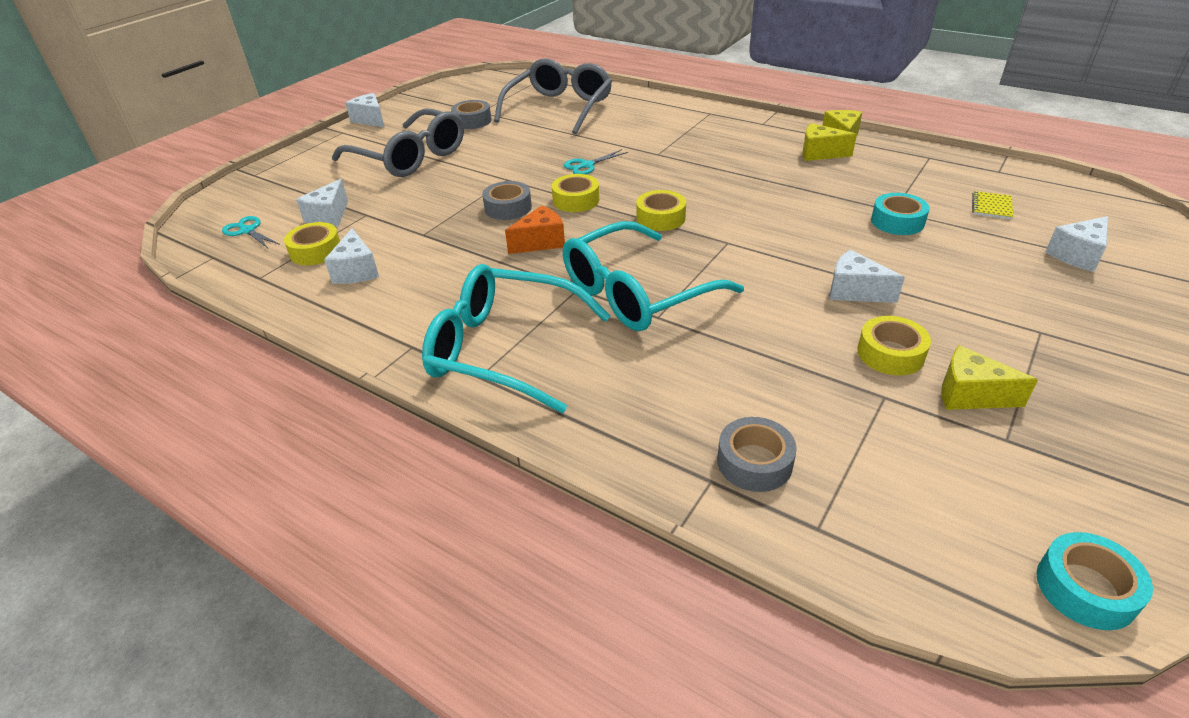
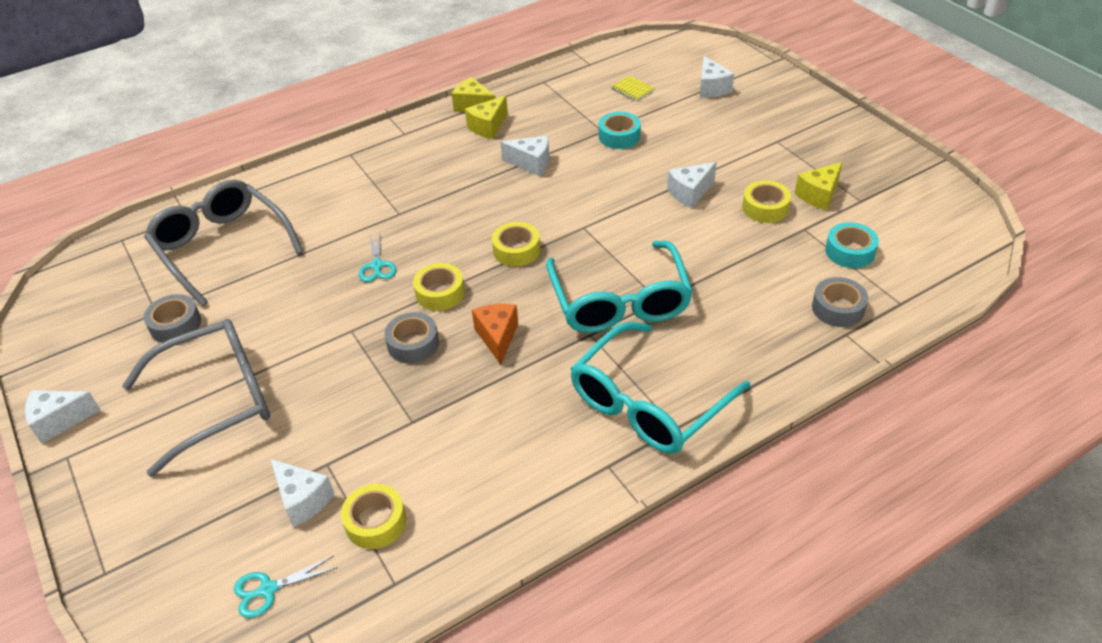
camera: 65 degrees left, 5 degrees up
white cheese [324,228,379,284] -> white cheese moved to [501,136,549,176]
turquoise tape [1036,532,1153,630] -> turquoise tape moved to [825,222,879,268]

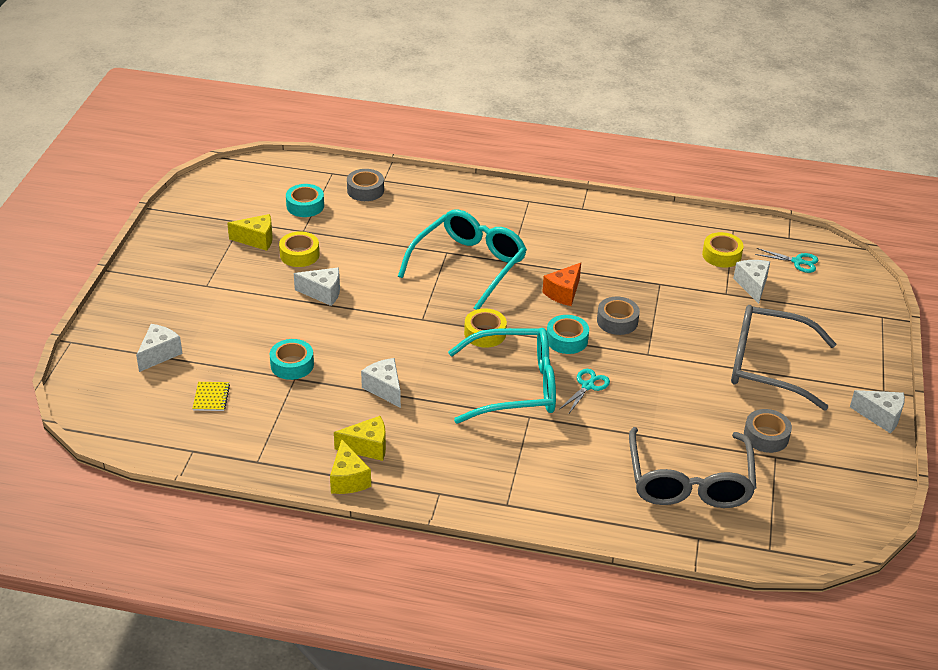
camera: 140 degrees left, 5 degrees down
yellow tape [413,263,465,311] -> turquoise tape [547,315,589,354]
turquoise glasses [570,322,751,454] -> turquoise glasses moved to [448,328,556,424]

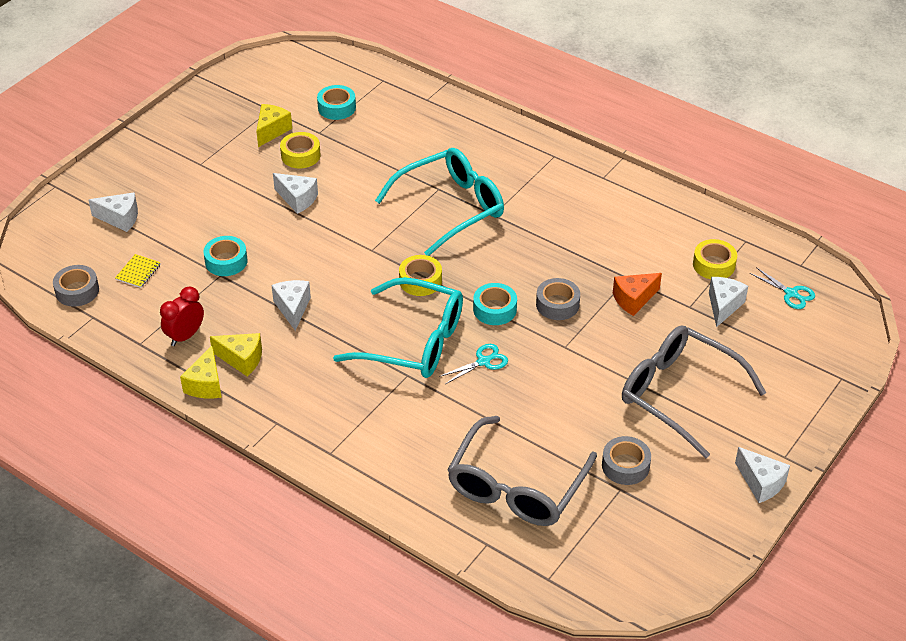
camera: 25 degrees right, 5 degrees up
white cheese [136,324,183,372] -> white cheese turned 45 degrees clockwise [89,192,138,232]
yellow cheese [227,214,273,251] -> yellow cheese turned 90 degrees counterclockwise [256,104,292,147]
grey tape [347,169,384,201] -> grey tape moved to [53,265,99,307]
orange cheese [542,263,581,306] -> orange cheese moved to [613,273,662,316]
none -> red clock [160,287,204,346]

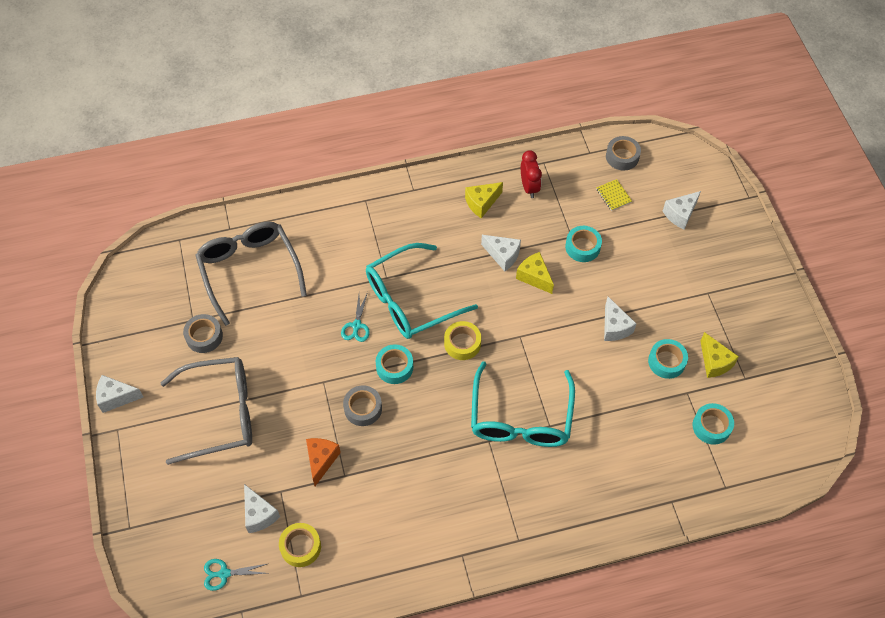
camera: 130 degrees right, 15 degrees up
yellow cheese [180,345,222,398] -> yellow cheese moved to [516,252,554,294]
white cheese [273,173,318,214] -> white cheese turned 90 degrees counterclockwise [604,297,637,341]
yellow tape [280,132,321,168] -> turquoise tape [648,339,688,379]

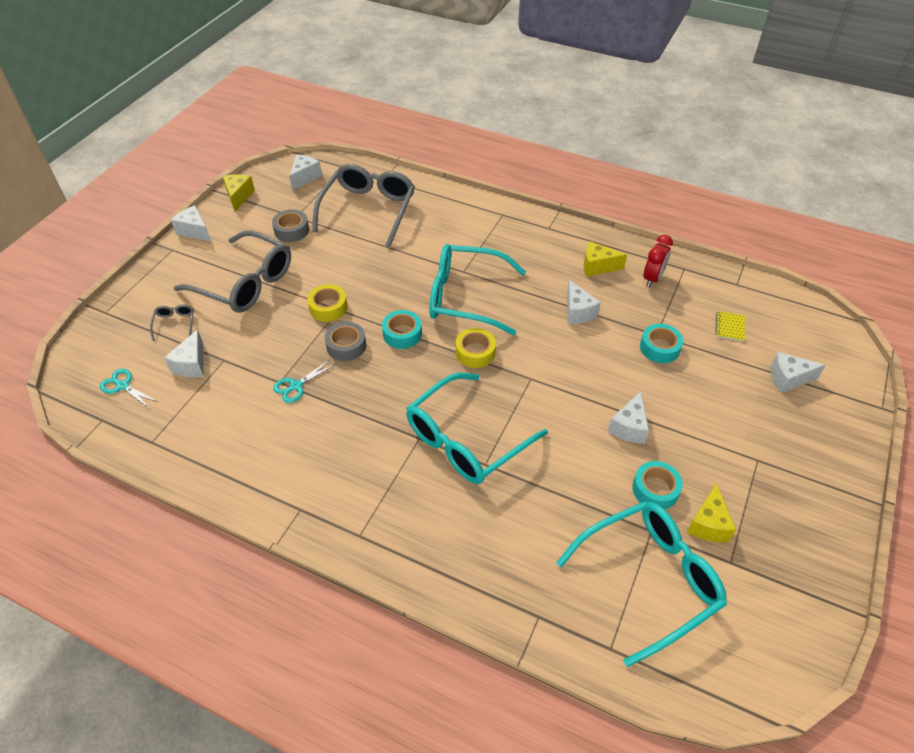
camera: 40 degrees right, 10 degrees down
yellow tape [279,523,321,567] -> yellow tape moved to [307,284,348,322]
orange cheese [306,438,341,486] -> none
turquoise scissors [341,292,370,342] -> turquoise scissors moved to [273,359,335,403]
yellow cheese [516,252,554,294] -> yellow cheese moved to [223,174,255,211]
grey tape [606,136,641,171] -> none
turquoise tape [693,403,734,445] -> turquoise glasses [557,501,727,667]
none -> grey glasses [150,304,194,341]
none -> white cheese [289,154,322,190]

